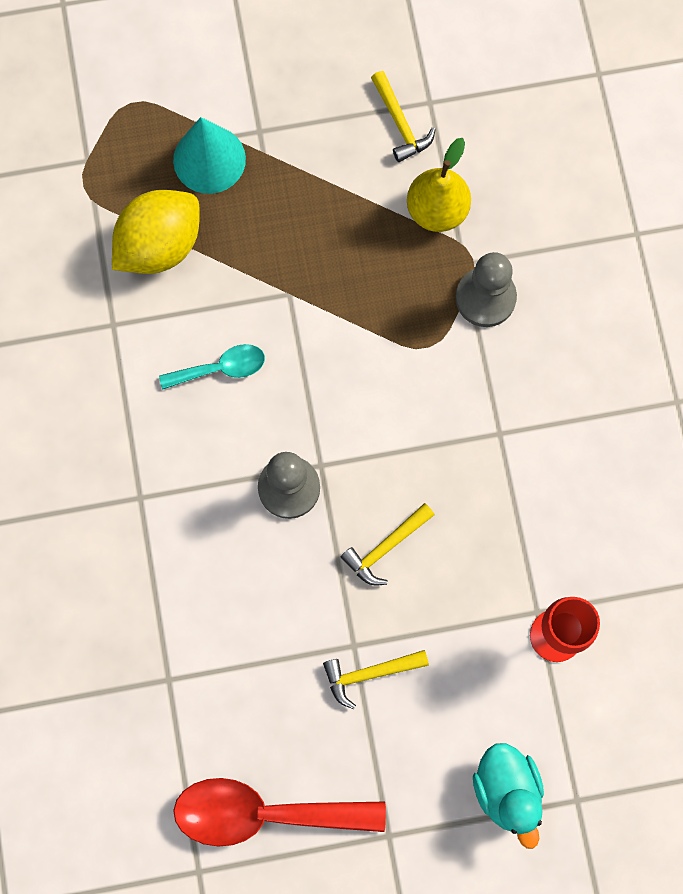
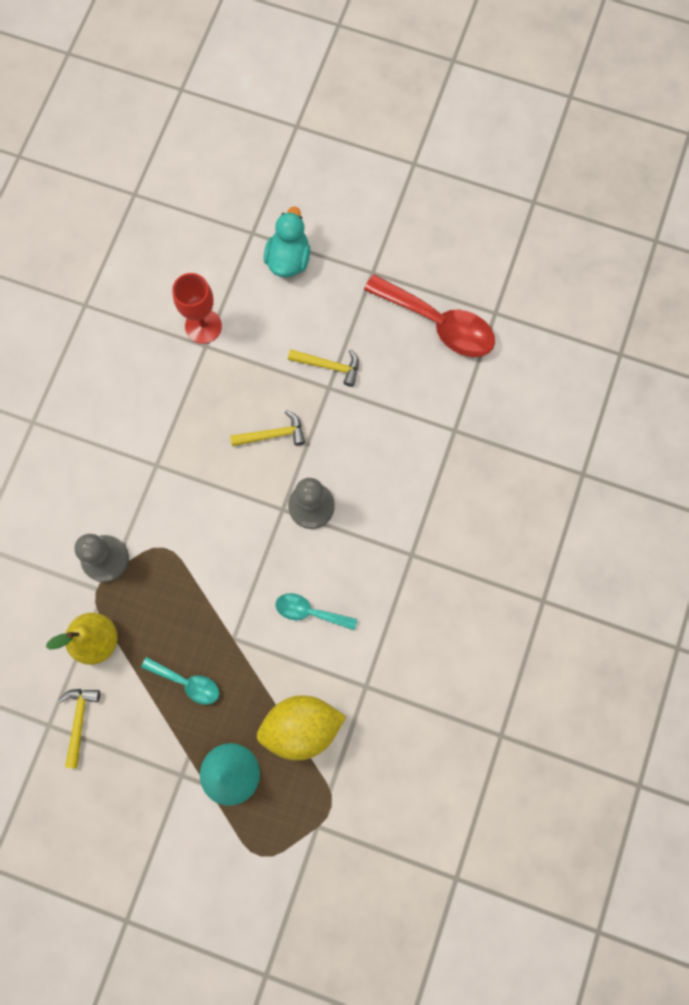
camera: 150 degrees left, 0 degrees up
none -> turquoise spoon [141,657,220,705]

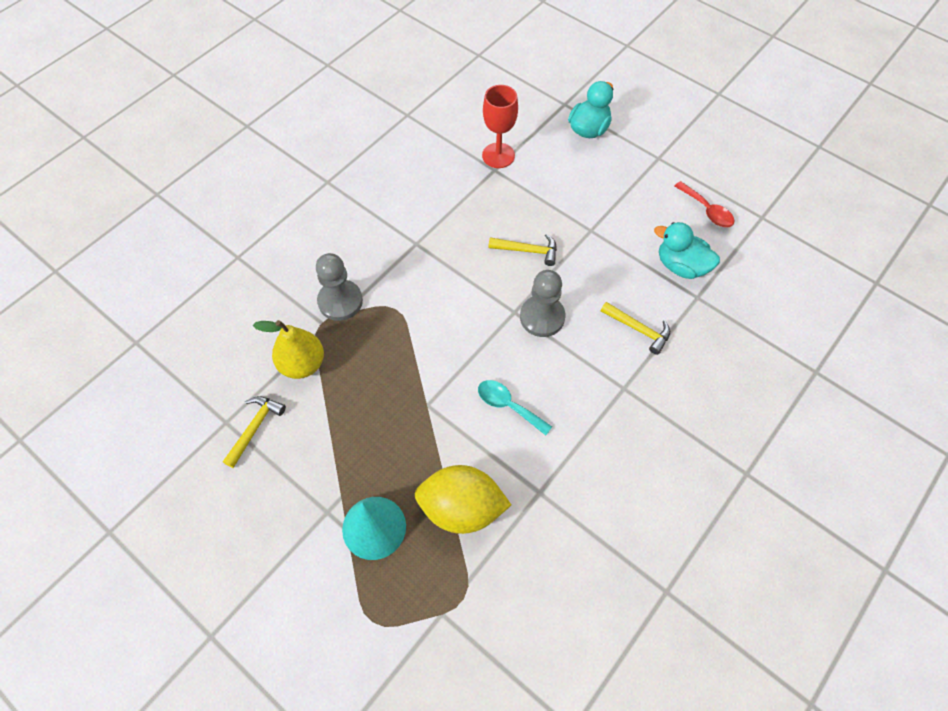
camera: 20 degrees right, 15 degrees down
turquoise spoon [141,657,220,705] -> none
yellow hammer [288,349,359,387] -> yellow hammer moved to [601,302,670,355]
red spoon [364,274,495,357] -> red spoon [675,181,735,227], size x0.54
none -> turquoise duck [654,222,720,279]

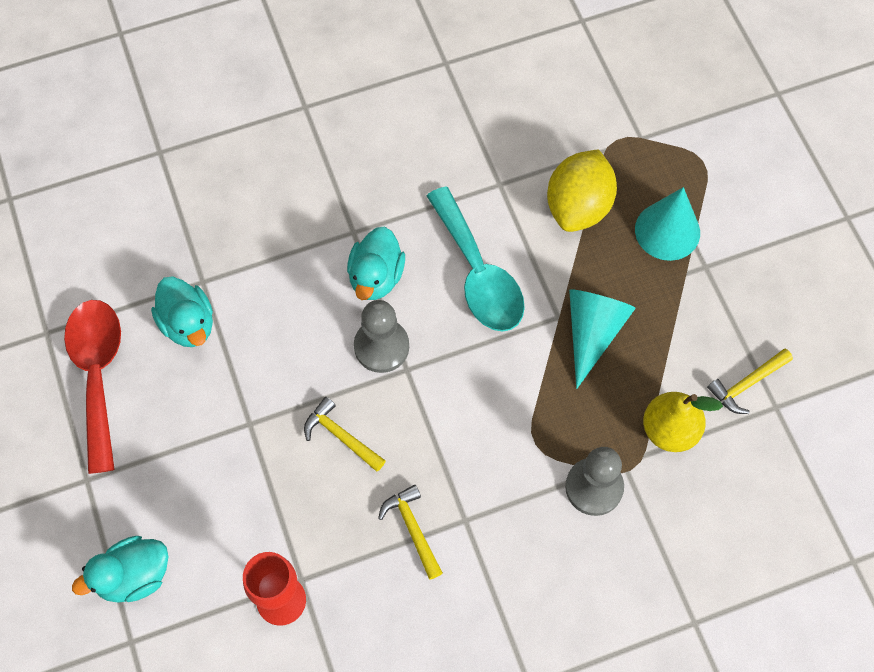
camera: 150 degrees left, 5 degrees up
yellow lemon [414,465,511,534] -> yellow lemon turned 75 degrees clockwise [547,149,617,232]
turquoise spoon [478,380,552,435] -> turquoise spoon [427,186,525,332], size x1.84
yellow hammer [601,302,670,355] -> yellow hammer moved to [378,485,443,580]
red spoon [675,181,735,227] -> red spoon [64,300,121,474], size x1.84
none -> turquoise duck [347,226,405,300]
none -> turquoise cone [569,289,636,389]

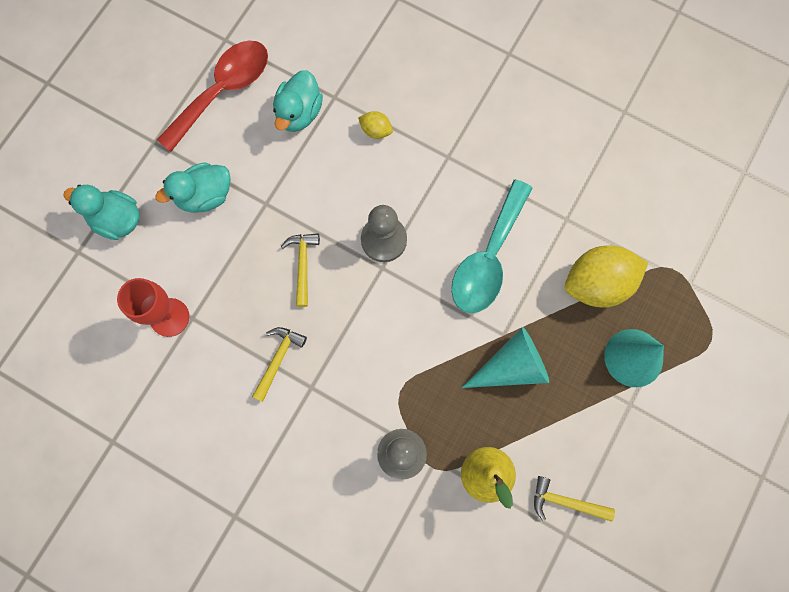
camera: 50 degrees right, 10 degrees up
turquoise duck [347,226,405,300] -> turquoise duck moved to [155,162,230,213]
none -> yellow lemon [358,111,393,139]

